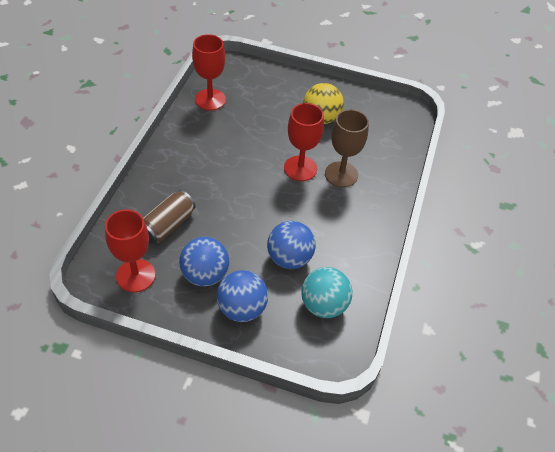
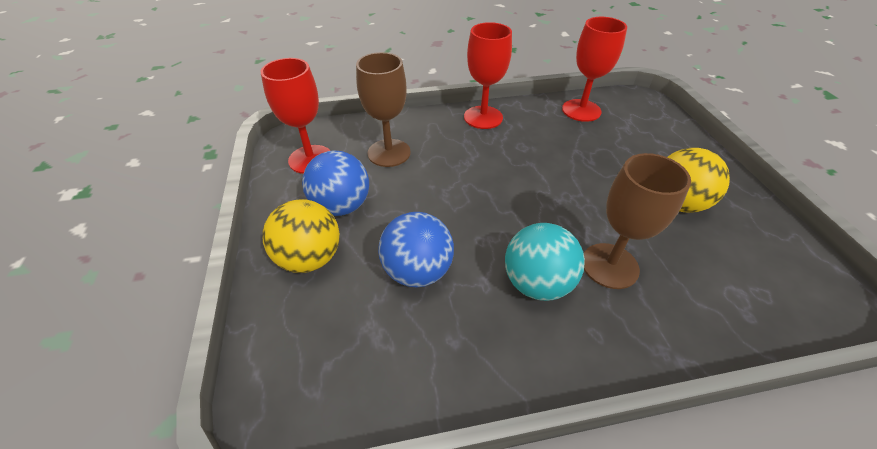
camera: 65 degrees right, 5 degrees down
brown can [143,190,196,244] -> brown goblet [356,52,411,167]
blue ball [217,270,268,322] -> yellow ball [262,199,340,273]
red goblet [284,103,324,181] -> red goblet moved to [464,22,512,129]
turquoise ball [301,267,352,318] -> turquoise ball moved to [505,223,585,301]

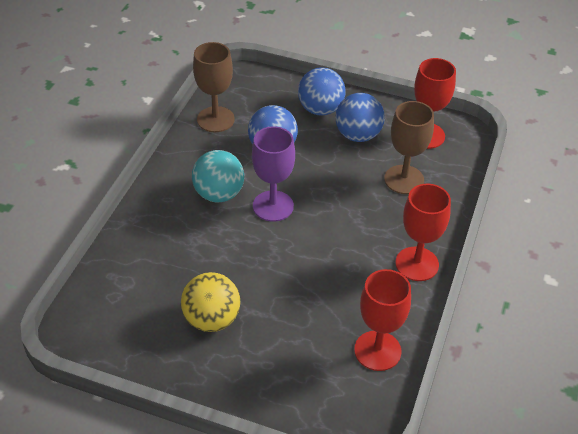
camera: 120 degrees right, 0 degrees up
yellow ball [262,199,340,273] -> blue ball [298,67,346,116]
brown goblet [584,153,691,289] -> brown goblet moved to [193,42,235,132]
none -> purple goblet [252,126,295,222]

